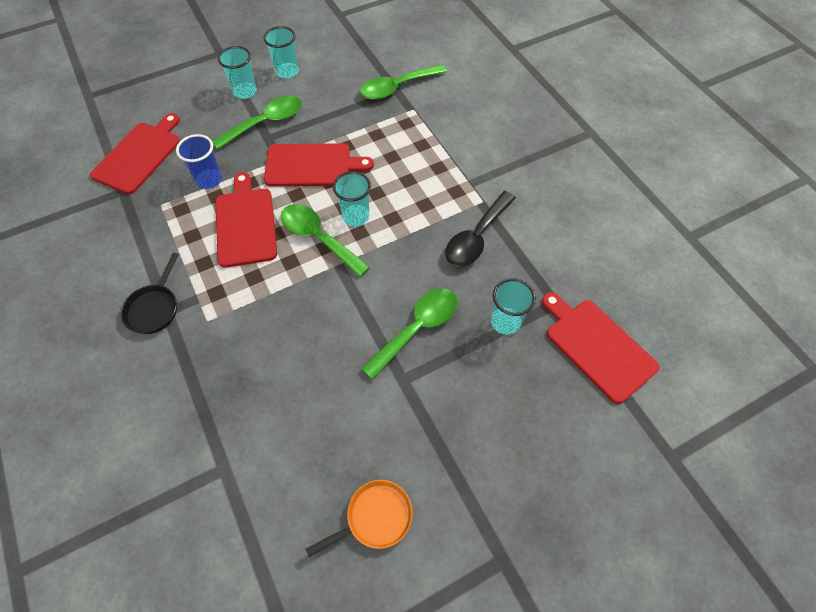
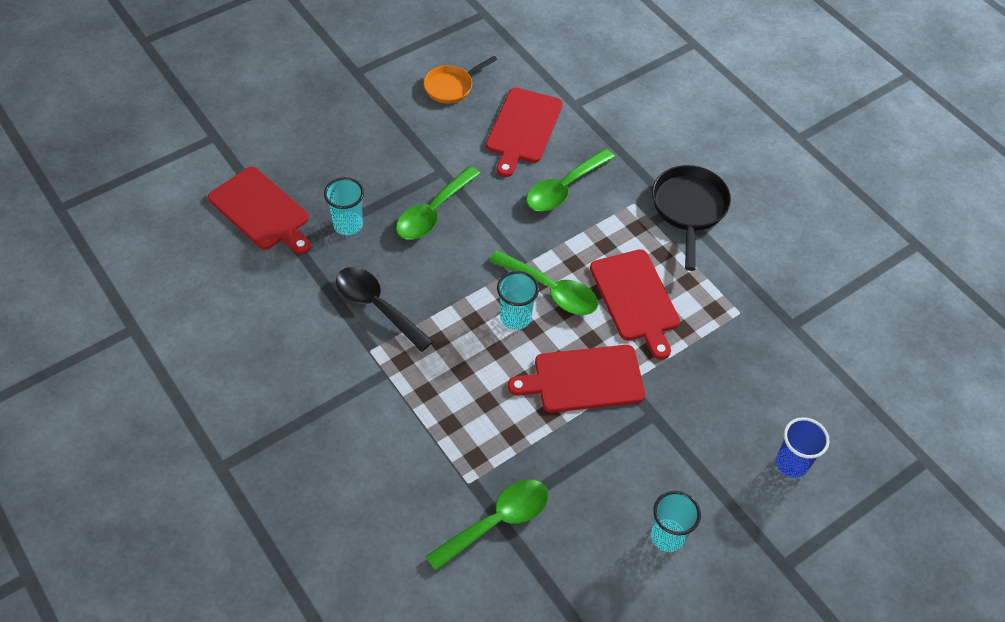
camera: 170 degrees right, 5 degrees down
red cutting board [90,113,180,194] -> red cutting board moved to [486,88,563,177]
black pan [121,253,179,334] -> black pan [652,165,731,271], size x1.52
blue cup [176,134,222,189] -> blue cup moved to [776,417,830,478]
green spoon [212,96,302,150] -> green spoon moved to [526,149,615,211]
turquoise cup [218,46,257,99] -> none
black spoon [445,191,516,266] -> black spoon turned 75 degrees counterclockwise [336,267,433,352]

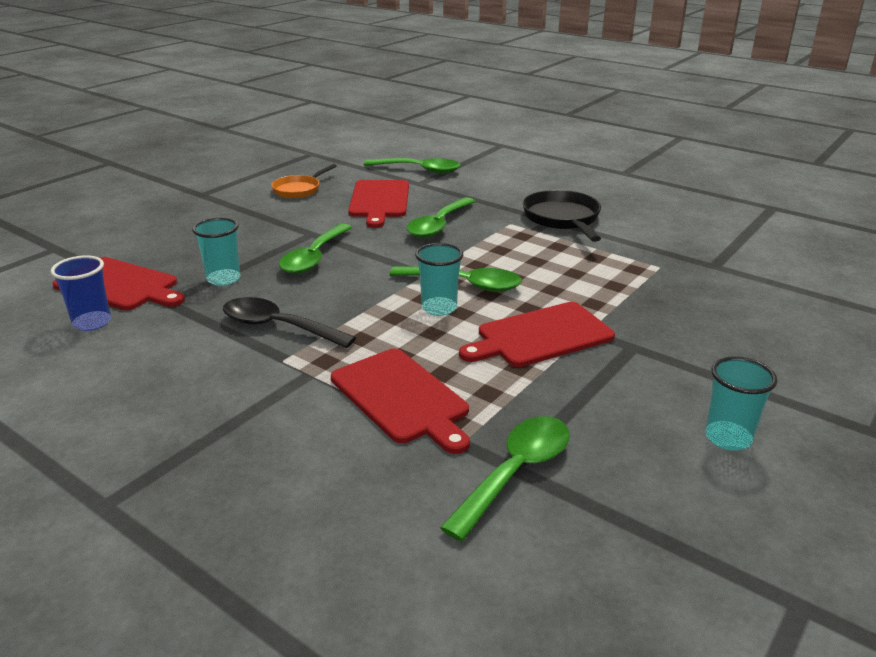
camera: 15 degrees left, 25 degrees down
red cutting board [590,249,680,360] -> red cutting board moved to [331,349,470,454]
blue cup [776,417,830,478] -> blue cup moved to [50,255,111,331]
none -> green spoon [364,158,461,173]

